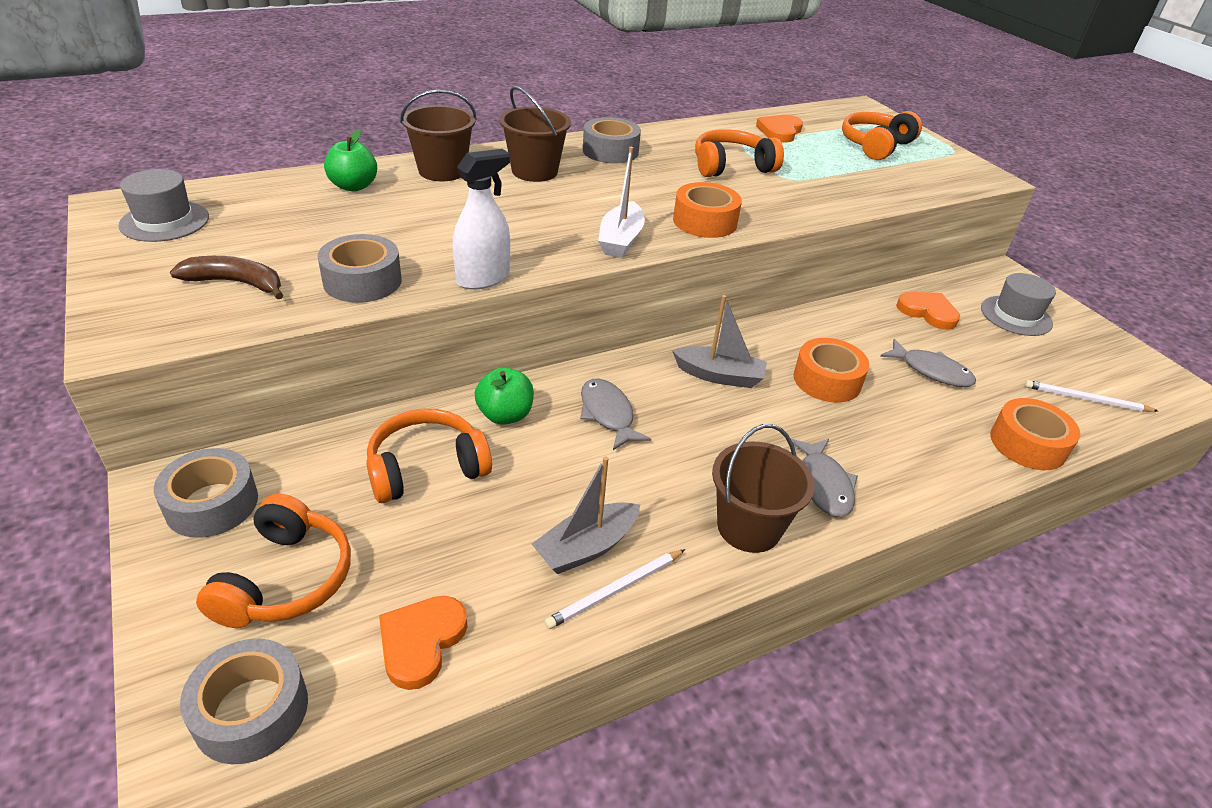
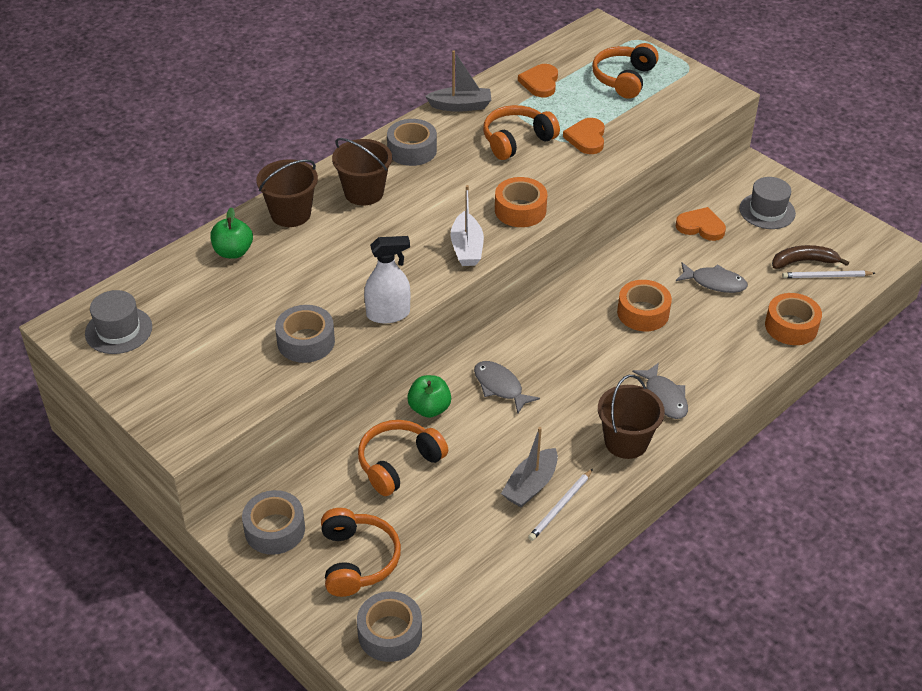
camera: 15 degrees left, 5 degrees up
brown banana [170,256,283,299] -> brown banana moved to [772,245,849,269]
orange heart [379,596,468,690] -> orange heart moved to [563,118,605,154]
white spray bottle [452,149,510,290] -> white spray bottle turned 45 degrees clockwise [364,236,410,323]
grey boat [672,295,767,388] -> grey boat moved to [425,50,491,112]

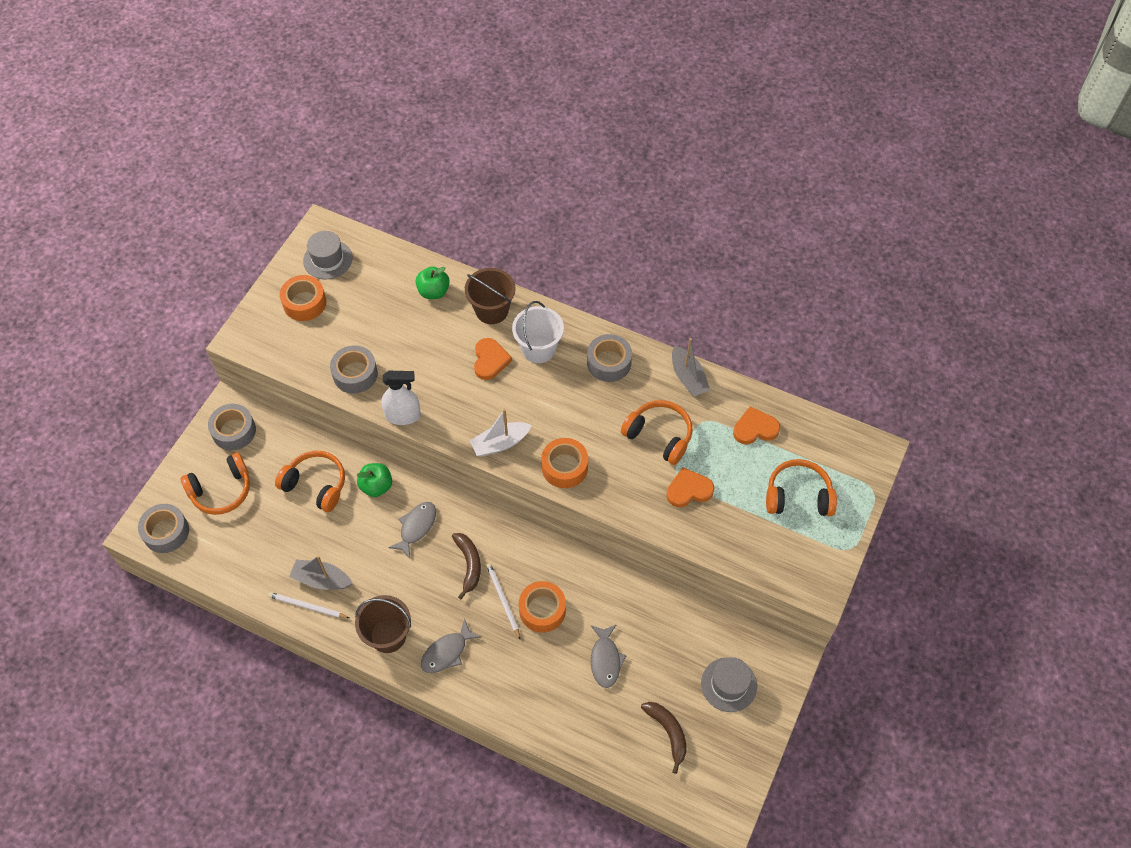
camera: 70 degrees right, 15 degrees up
brown bucket [332,138,392,206] -> white bucket [512,301,564,363]
white spray bottle [364,236,410,323] -> white spray bottle turned 60 degrees counterclockwise [381,371,421,425]
orange heart [676,207,726,241] -> orange heart moved to [474,338,512,380]
orange tape [765,293,822,345] -> orange tape moved to [280,275,326,321]
white pencil [782,271,875,278] -> white pencil moved to [486,563,520,639]
none -> brown banana [452,533,481,599]

